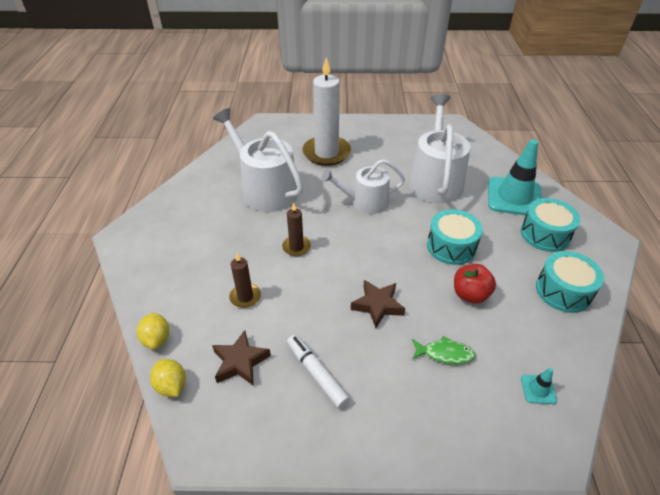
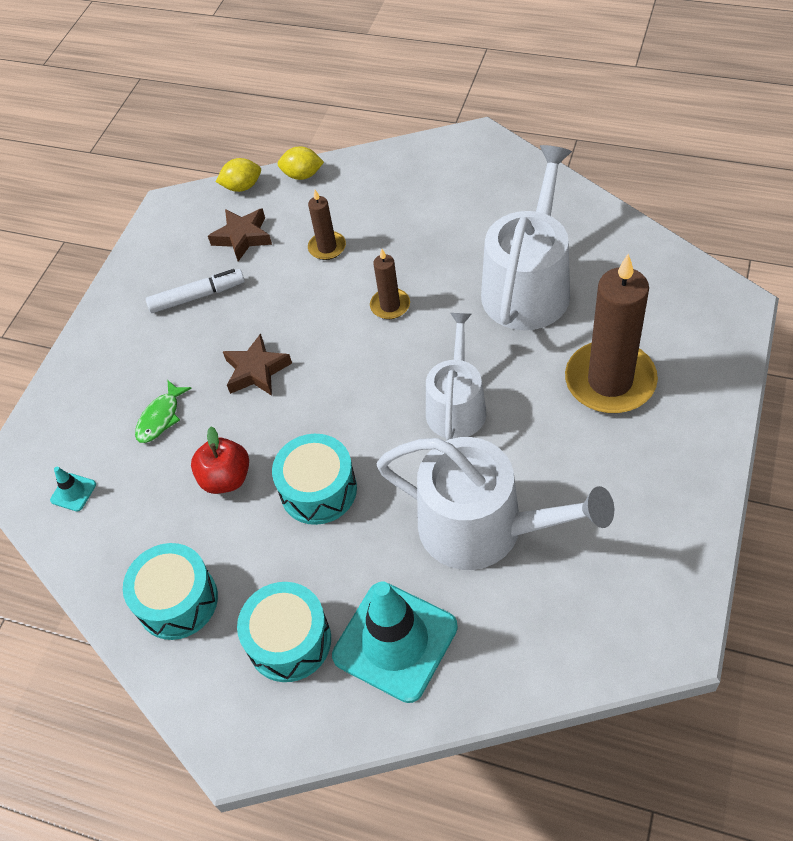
camera: 115 degrees right, 10 degrees up
white watering can [213,108,303,212] -> white watering can turned 45 degrees counterclockwise [481,145,572,330]
white candle [302,57,351,166] -> brown candle [565,254,658,413]

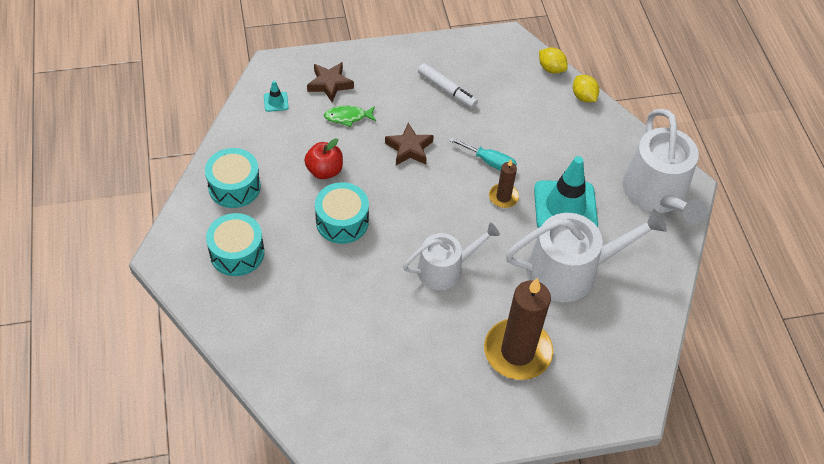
camera: 50 degrees right, 0 degrees up
brown star [208,208,272,261] -> brown star moved to [307,62,354,102]
brown candle [308,190,346,260] -> none
turquoise traffic cone [332,581,458,703] -> turquoise traffic cone moved to [534,156,598,228]
white watering can [377,437,614,570] -> white watering can moved to [623,109,708,224]
none -> turquoise screwdriver [449,137,517,171]

